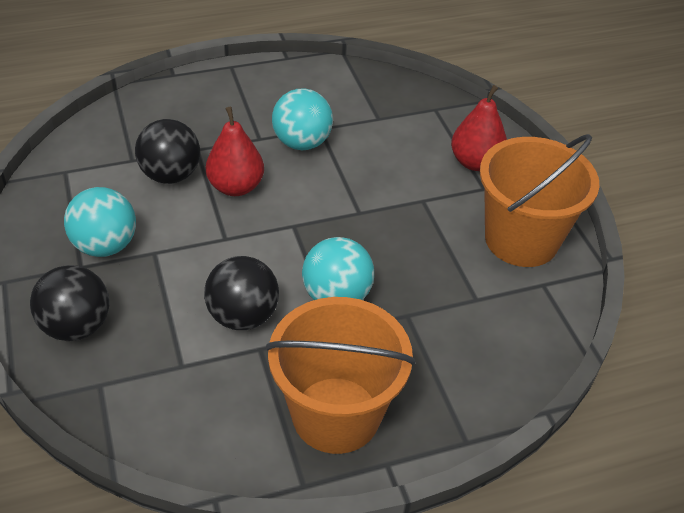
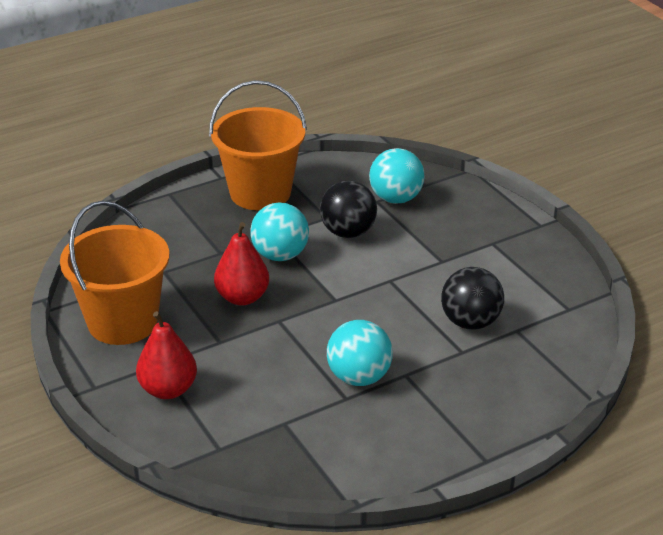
camera: 170 degrees right, 10 degrees down
black ball [30,265,109,341] -> none
turquoise ball [64,187,136,257] -> turquoise ball moved to [369,148,425,204]
red pear [206,107,264,196] -> red pear moved to [214,222,269,305]

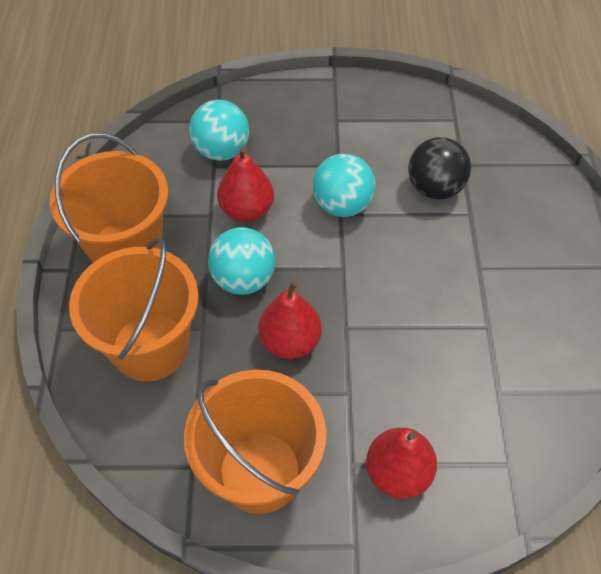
camera: 60 degrees left, 20 degrees up
black ball [320,181,377,238] -> red pear [217,147,274,222]
turquoise ball [327,320,393,386] -> turquoise ball moved to [312,154,375,217]
none -> orange bucket [69,238,199,382]

